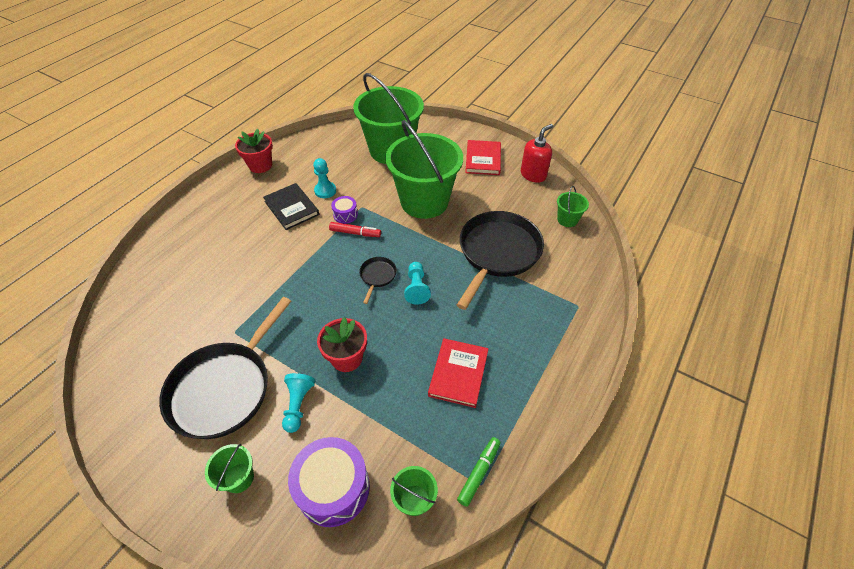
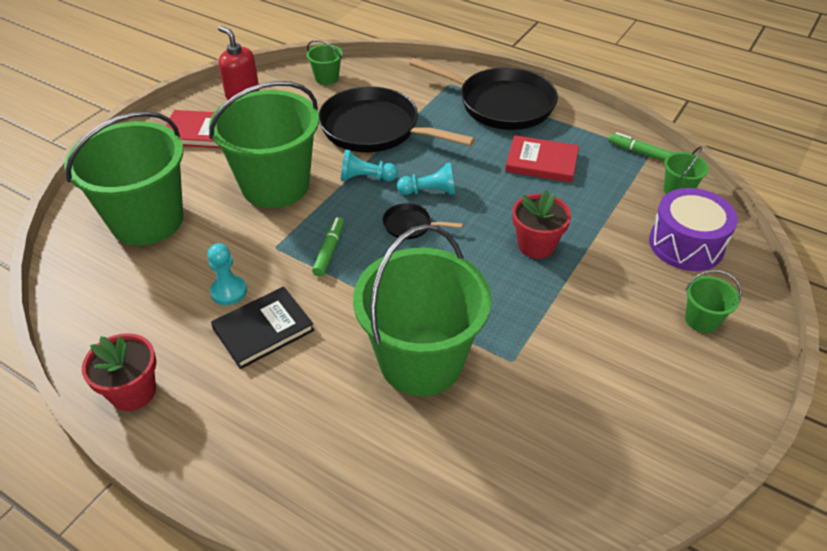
camera: 90 degrees left, 5 degrees down
black pan [159,297,291,439] -> black pan moved to [409,58,558,130]
turquoise pawn [282,373,315,433] -> turquoise pawn moved to [341,149,398,181]
red marker [329,222,381,237] -> green marker [312,217,344,277]
purple drum [331,196,358,224] -> none
none -> green bucket [353,224,492,396]

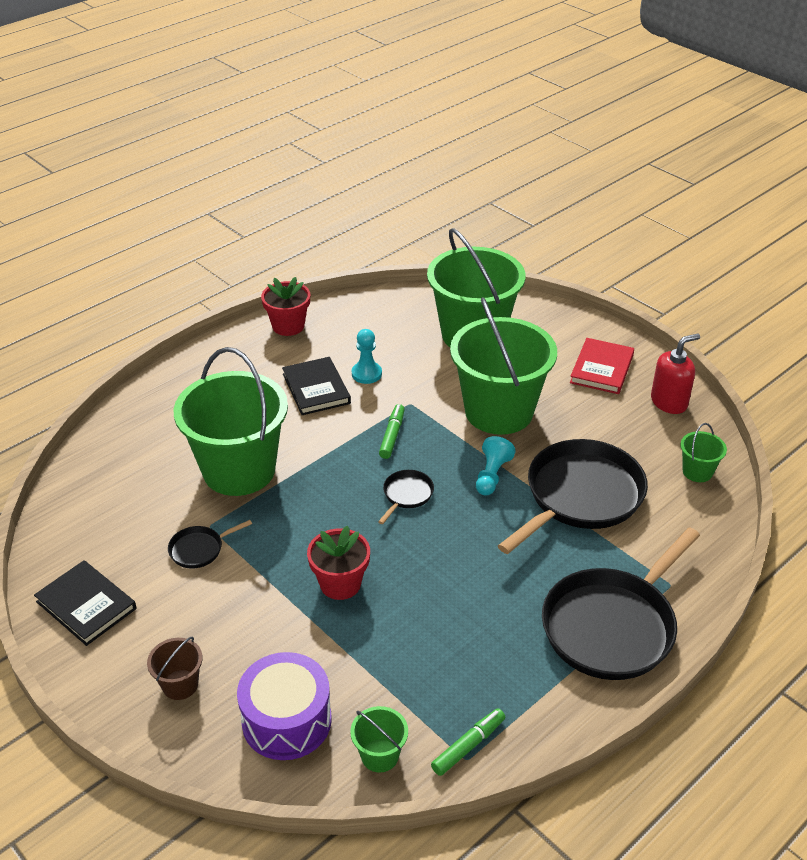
camera: 105 degrees right, 5 degrees down
green marker [312,217,344,277] -> green marker turned 105 degrees counterclockwise [379,404,405,459]
turquoise pawn [397,163,455,195] -> none
red book [505,135,579,183] -> none
green bucket [685,270,742,333] -> brown bucket [147,637,203,700]
none -> black book [34,560,137,646]
none -> black pan [168,520,252,569]

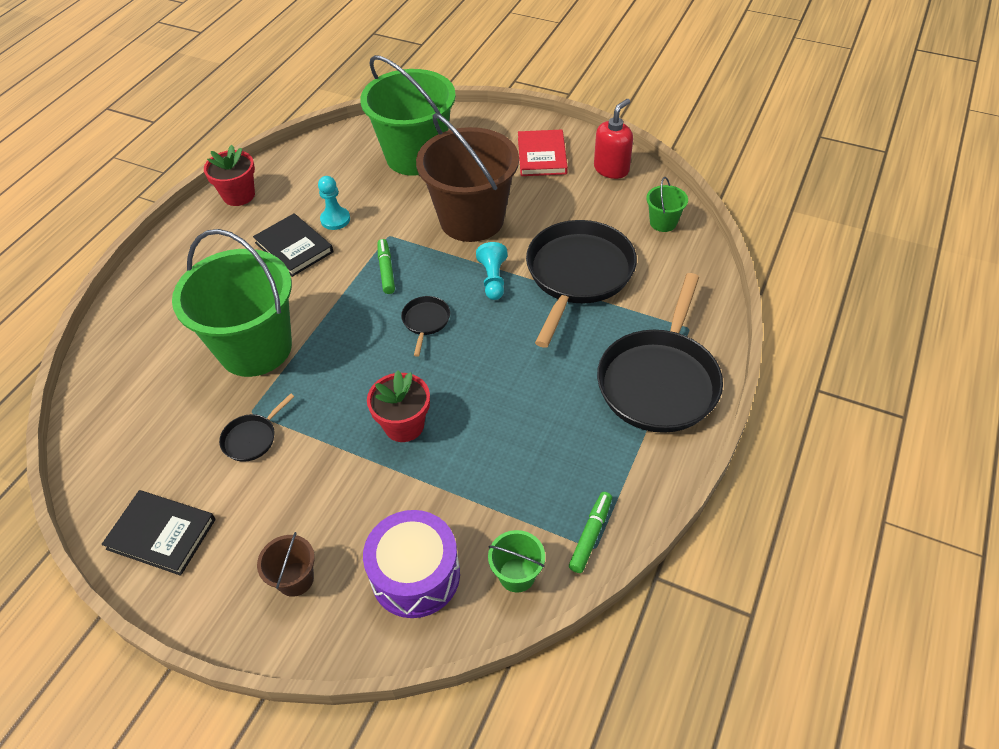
camera: 20 degrees left, 10 degrees up
green bucket [450,297,557,435] -> brown bucket [416,113,519,242]

